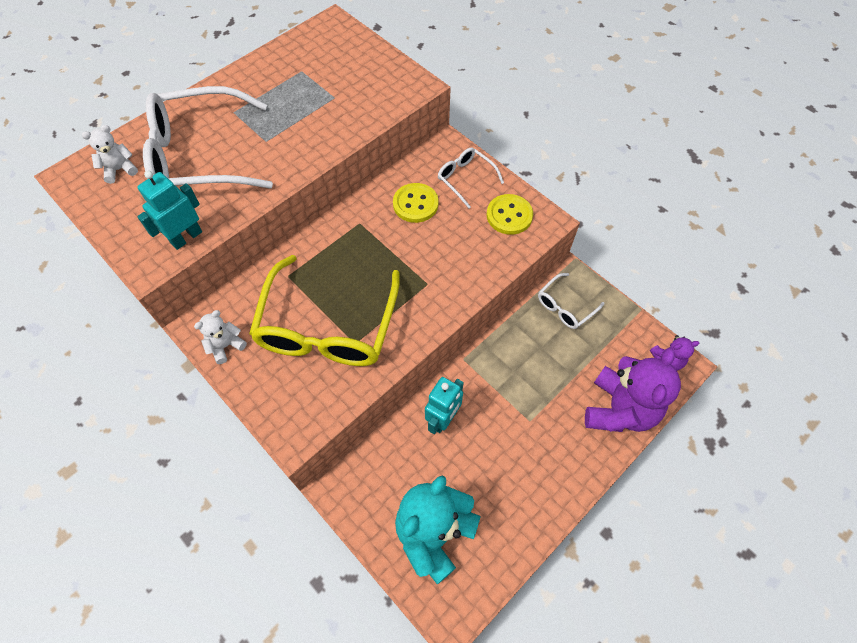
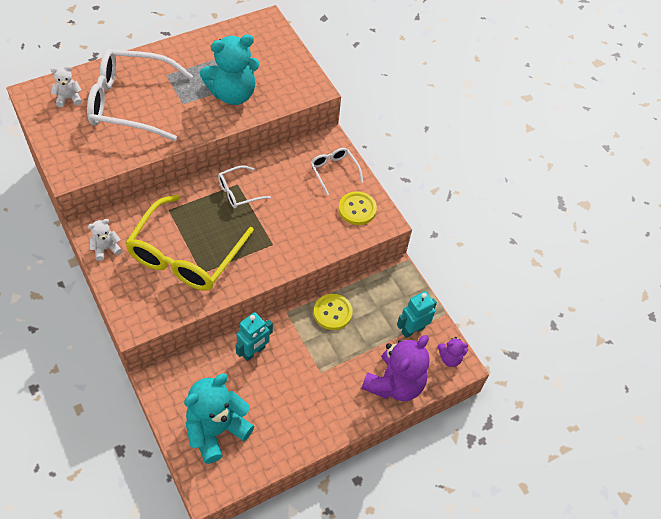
camera: 10 degrees right, 5 degrees down
turquoise robot [137,171,202,250] -> turquoise robot moved to [397,291,437,338]
yellow button [393,183,439,223] -> yellow button moved to [314,294,353,330]
white glasses [538,273,605,329] -> white glasses moved to [218,166,271,208]
none -> turquoise teddy bear [200,34,259,105]

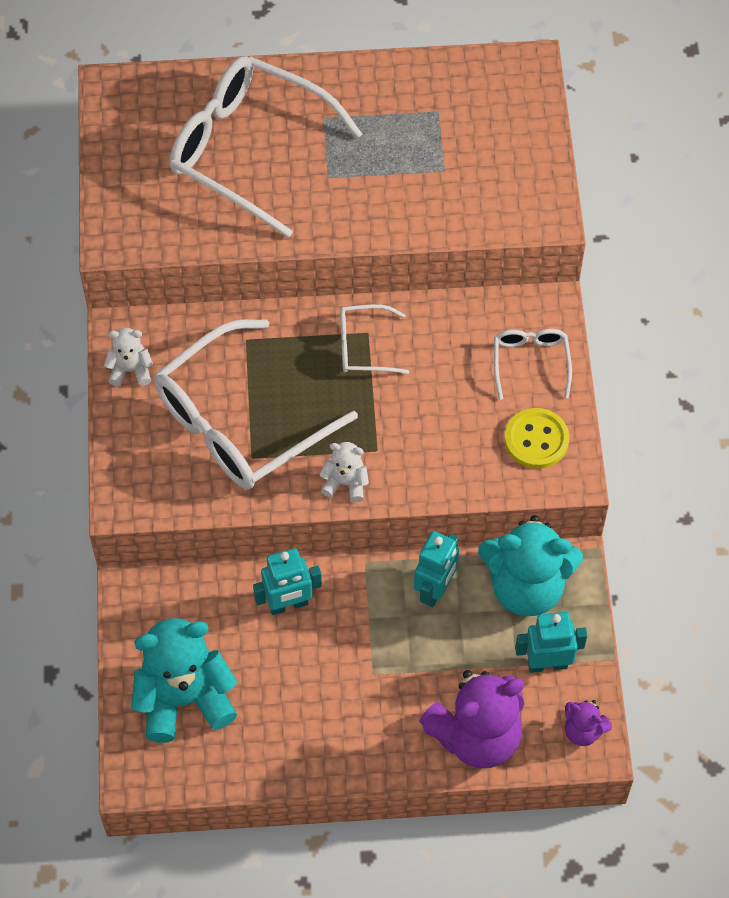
camera: 30 degrees right, 5 degrees up
white teddy bear [51,66,82,107] -> white teddy bear moved to [319,442,369,502]
yellow glasses [125,195,254,291] -> white glasses [154,319,358,489]
turquoise teddy bear [200,34,259,105] -> turquoise teddy bear moved to [478,515,583,616]
yellow button [314,294,353,330] -> turquoise robot [414,531,459,607]

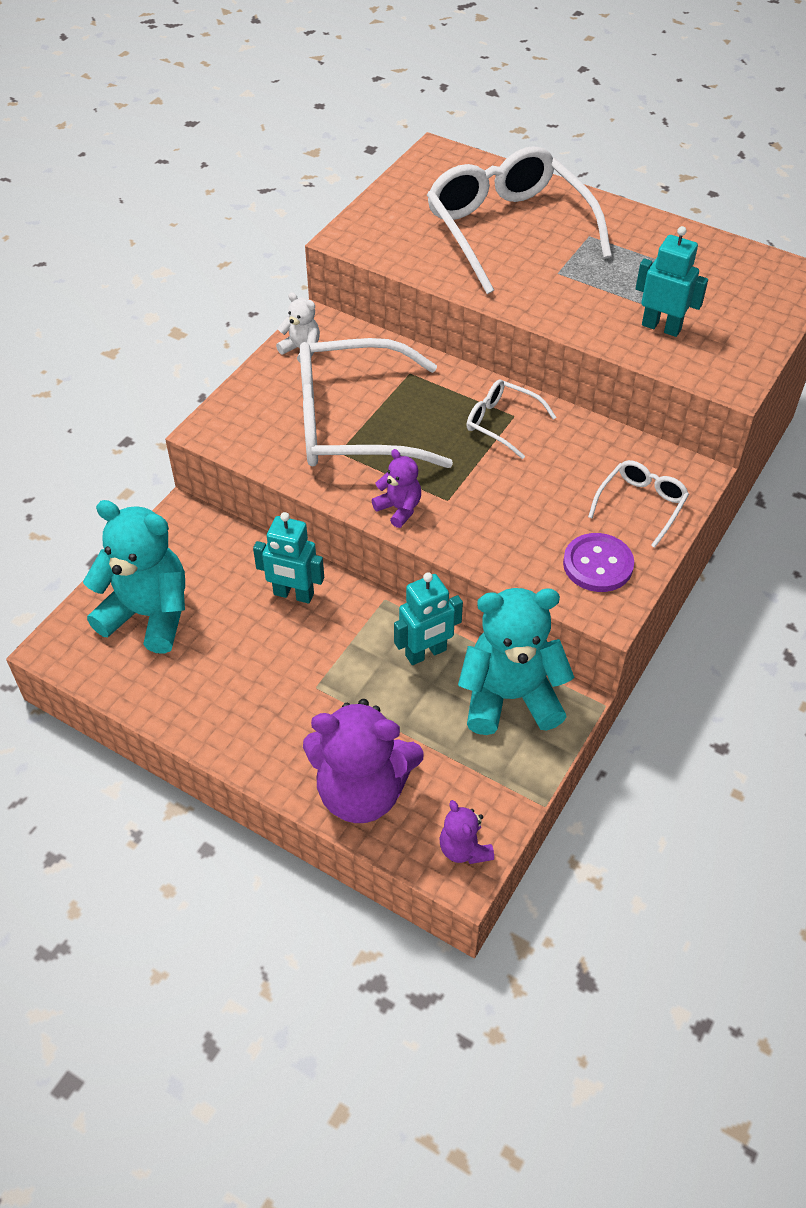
camera: 35 degrees right, 10 degrees down
white teddy bear [319,442,369,502] -> purple teddy bear [371,449,421,528]
turquoise teddy bear [478,515,583,616] -> turquoise teddy bear turned 135 degrees clockwise [458,588,574,735]
yellow button [505,408,569,469] -> purple button [563,533,634,592]
turquoise robot [515,612,587,673] -> turquoise robot moved to [636,226,708,337]

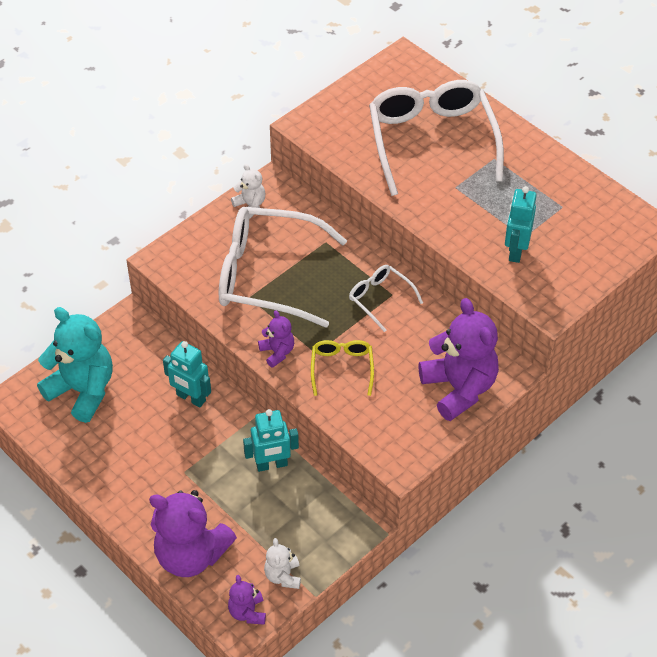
camera: 15 degrees right, 0 degrees up
turquoise teddy bear [458,588,574,735] -> none
purple button [563,533,634,592] -> none
white glasses [588,460,689,548] -> purple teddy bear [419,298,499,421]
turquoise robot [636,226,708,337] -> turquoise robot turned 120 degrees counterclockwise [505,186,536,263]
none -> white teddy bear [264,538,301,589]
none -> yellow glasses [311,340,374,396]

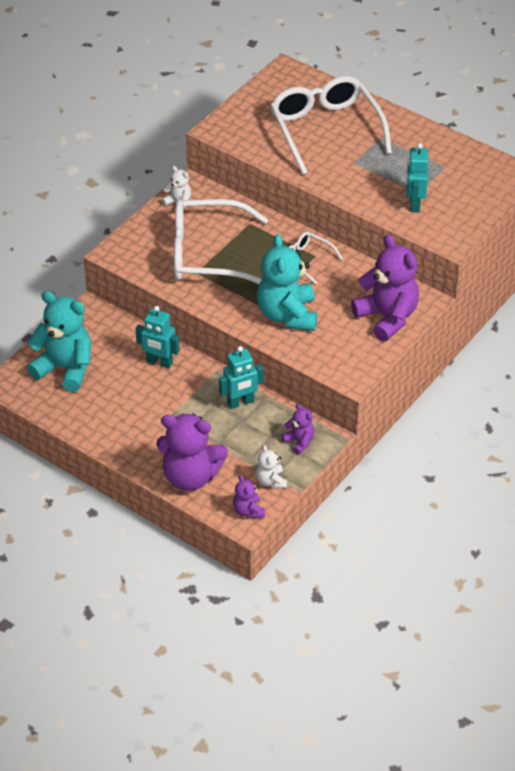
camera: 10 degrees left, 5 degrees down
purple teddy bear [258,310,294,368] -> purple teddy bear moved to [281,404,314,454]
yellow glasses [311,340,374,396] -> turquoise teddy bear [257,234,317,331]

